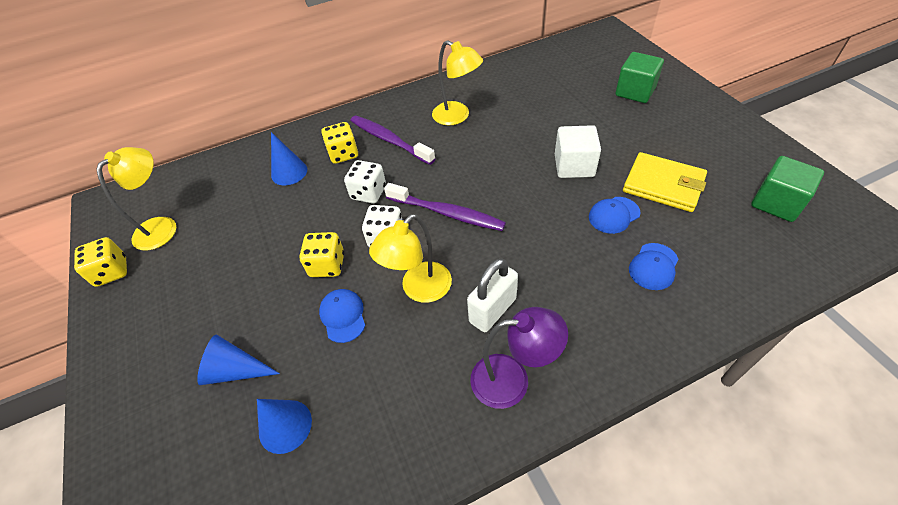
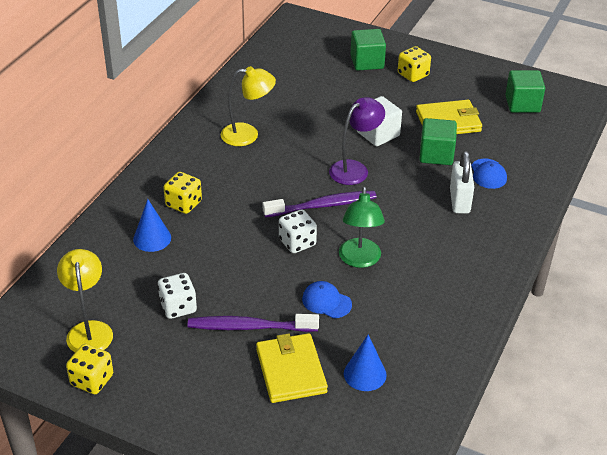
camera: 45 degrees left, 10 degrees down
blue cone [197,335,280,385] -> yellow wallet [256,333,328,403]
yellow dice [299,232,344,277] -> yellow dice moved to [398,46,431,82]
white dice [344,160,386,204] -> white dice moved to [158,273,197,319]
purple toothbrush [351,115,436,165] -> purple toothbrush moved to [188,314,319,332]
yellow lamp [369,214,452,303] -> green lamp [339,187,385,268]
white padlock [467,258,518,332] -> white padlock moved to [450,151,474,214]
purple lamp [470,307,568,409] -> purple lamp moved to [329,97,385,185]
blue cap [589,197,640,234] -> green cube [419,118,457,165]

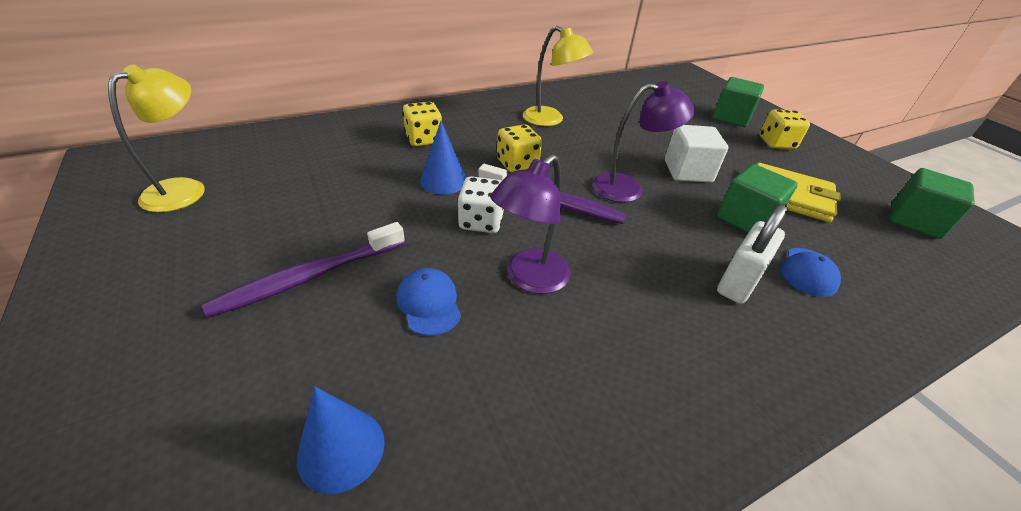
camera: 35 degrees right, 0 degrees up
yellow dice [66,344,113,394] -> yellow dice moved to [497,124,542,173]
blue cone [133,199,171,252] -> blue cone moved to [420,121,466,195]
white dice [158,273,197,319] -> none
purple toothbrush [188,314,319,332] -> purple toothbrush turned 75 degrees counterclockwise [202,222,405,318]
yellow wallet [256,333,328,403] -> none
green lamp [339,187,385,268] -> purple lamp [490,154,571,294]

